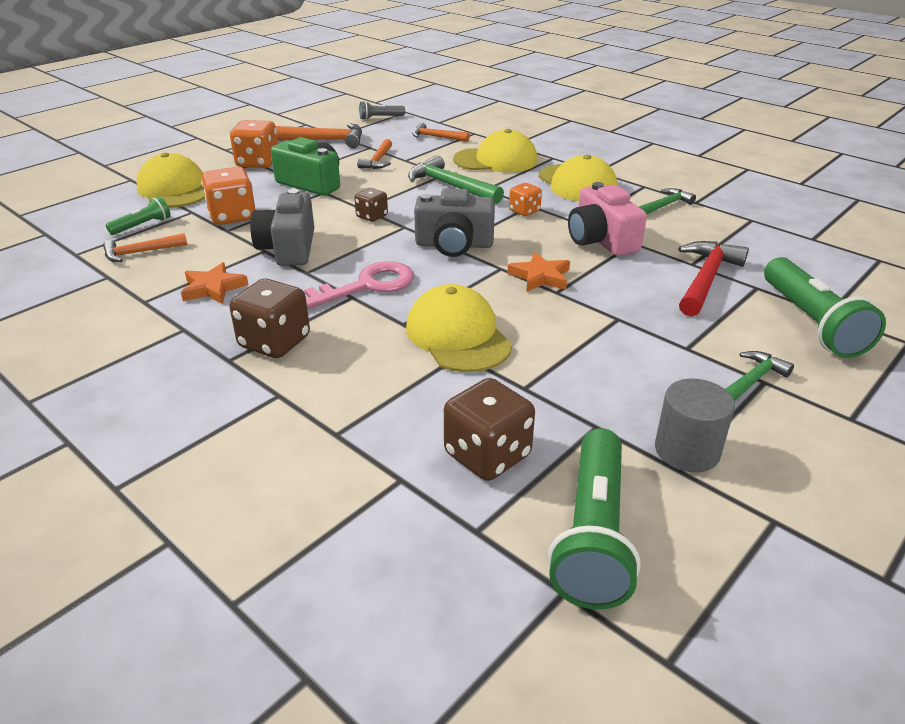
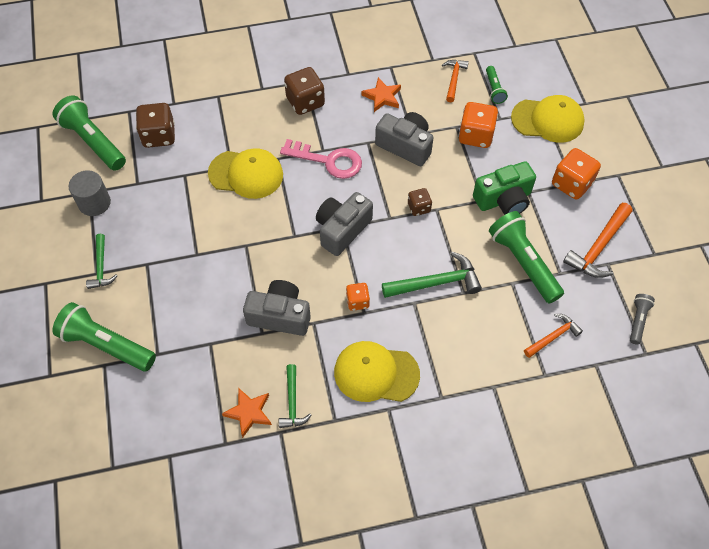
camera: 125 degrees right, 25 degrees up
pink key [304,261,414,309] -> pink key turned 75 degrees counterclockwise [280,139,362,179]
orange hammer [357,139,392,169] -> green flashlight [489,211,564,304]
yellow cap [453,129,537,172] -> none
orange star [507,252,570,292] -> orange star moved to [222,388,272,438]
pink camera [568,182,647,256] -> grey camera [243,280,311,336]
red hammer [678,241,749,317] -> none

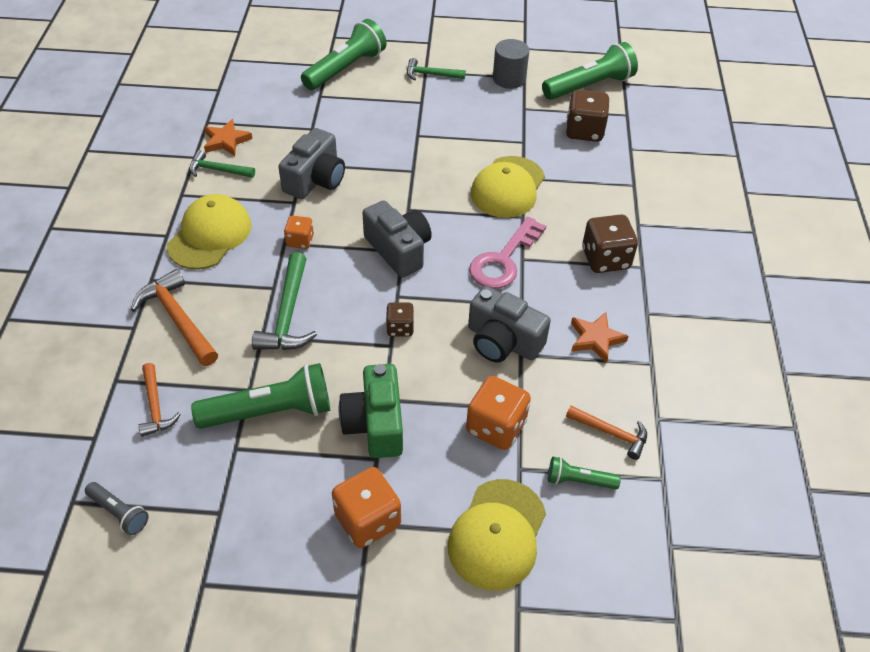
camera: 105 degrees right, 10 degrees down
grey camera [375,112,434,166] -> grey camera turned 75 degrees clockwise [468,286,551,362]
orange hammer [563,203,632,278] -> orange hammer moved to [131,269,218,366]

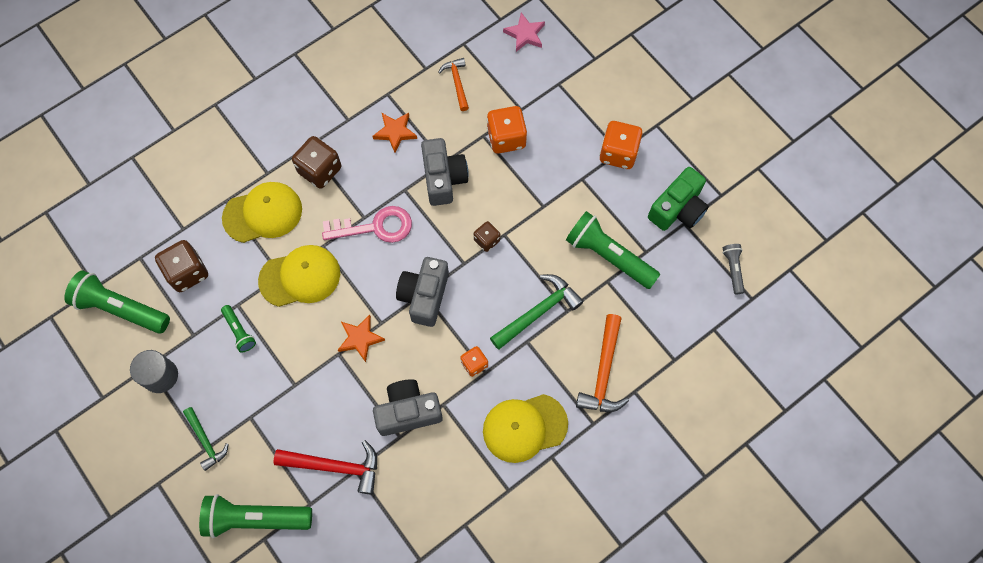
camera: 130 degrees left, 20 degrees up
orange hammer [138,363,181,437] -> none
green hammer [189,150,255,178] -> none
orange star [204,119,252,156] -> orange star moved to [338,315,385,362]
green camera [339,364,403,458] -> green camera moved to [648,167,709,231]
yellow cap [448,479,546,591] -> yellow cap moved to [222,182,302,243]
green flashlight [548,457,621,489] -> green flashlight moved to [221,305,256,352]
none -> red hammer [274,440,377,495]
none -> pink star [503,12,545,52]

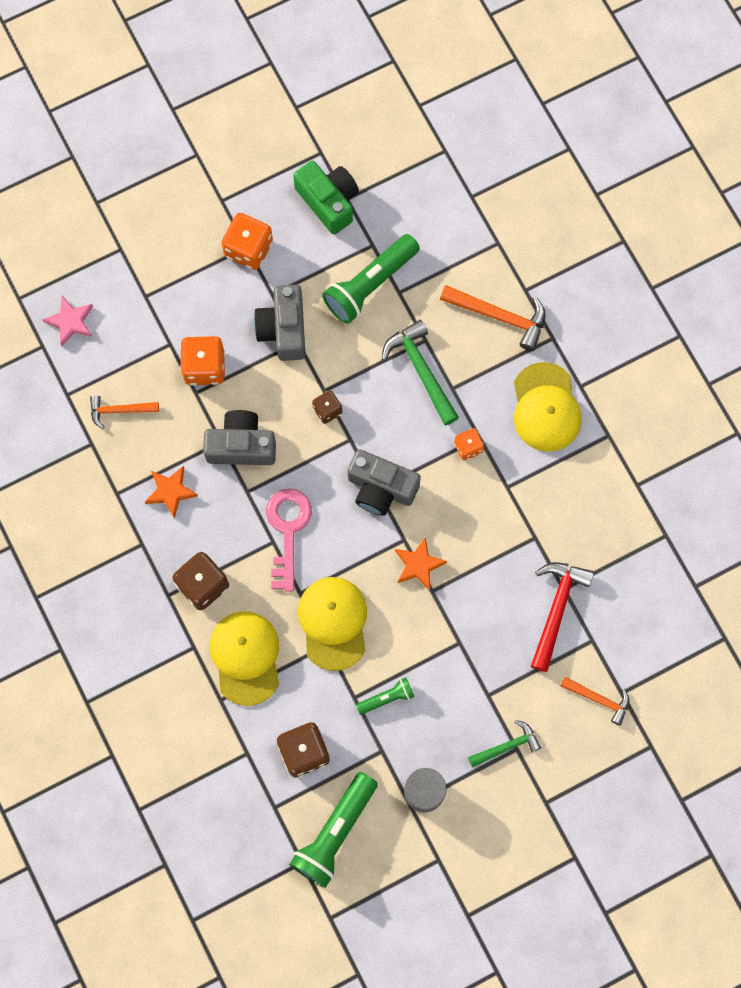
camera: 80 degrees left, 5 degrees up
green flashlight [199,494,312,538] -> orange hammer [560,677,629,725]
grey camera [373,379,443,436] -> grey camera moved to [254,285,306,361]
grey flashlight [722,244,745,295] -> none

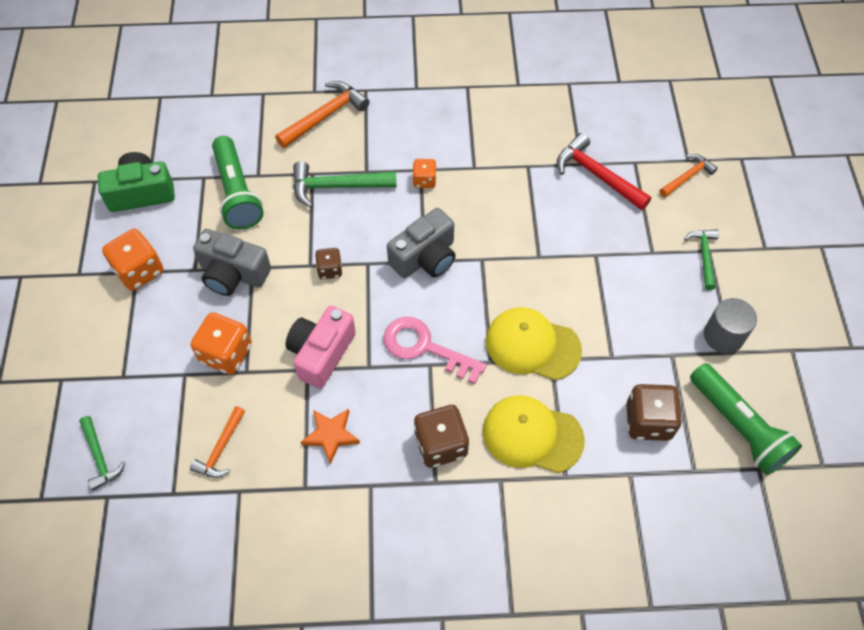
camera: 65 degrees left, 15 degrees down
pink star [42,295,93,346] -> green hammer [79,416,125,491]
grey camera [203,410,276,465] -> pink camera [285,306,356,389]
green flashlight [356,677,414,715] -> none
orange star [395,537,447,590] -> none
yellow cap [514,362,581,452] -> none

